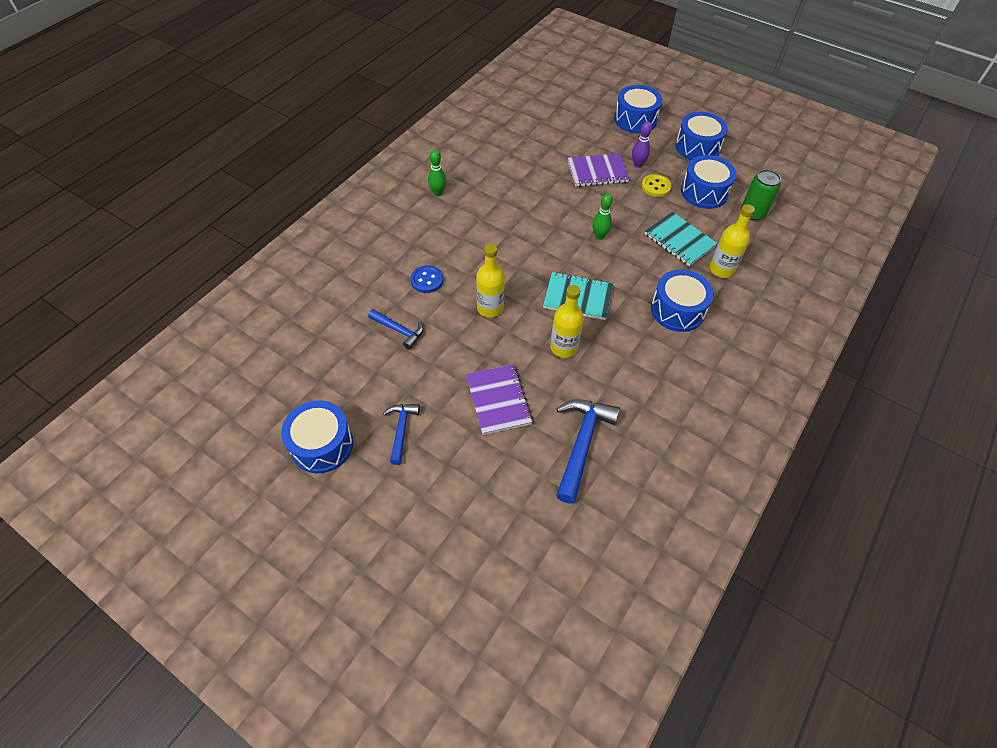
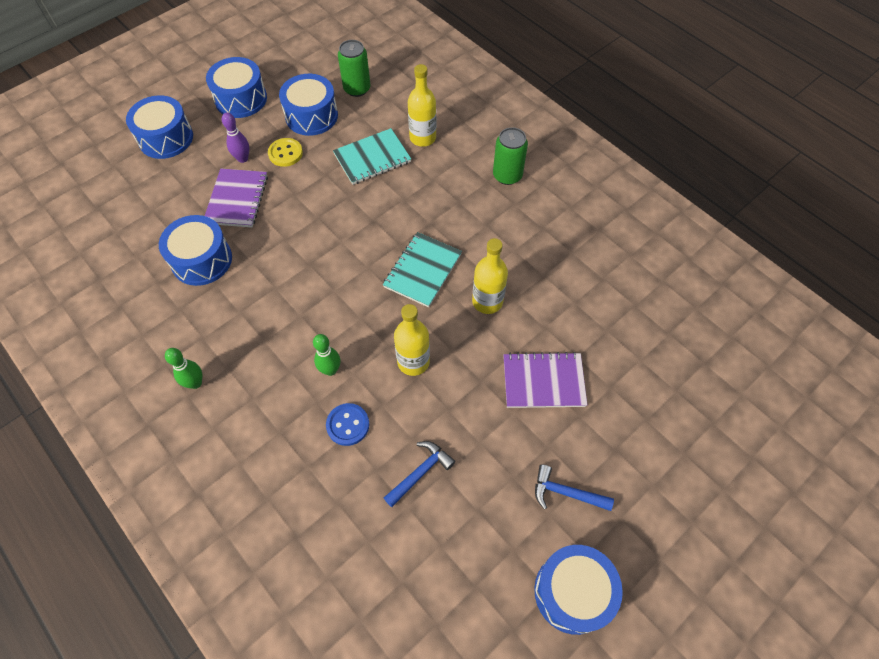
camera: 75 degrees left, 5 degrees up
blue hammer [556,399,620,503] -> none
green bowling pin [592,194,613,240] -> green bowling pin moved to [313,334,340,376]
blue drum [651,269,714,332] -> blue drum moved to [159,215,232,286]
none -> green can [493,127,528,185]

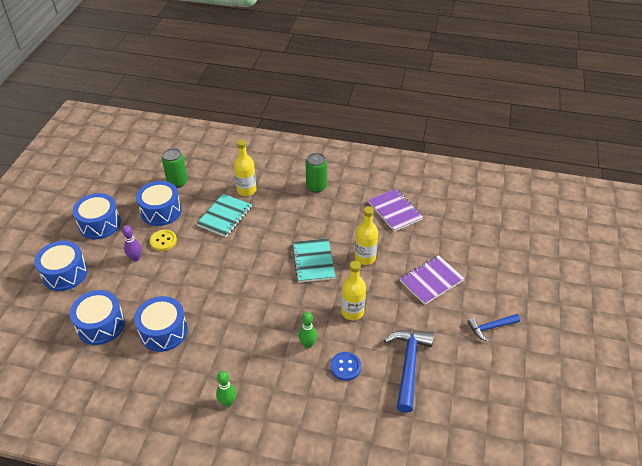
camera: 35 degrees left, 15 degrees down
purple notebook [205,168,268,228] -> purple notebook moved to [368,188,423,232]
blue hammer [384,441,455,507] -> blue hammer [384,330,434,413], size x1.70
blue drum [534,545,623,635] -> blue drum moved to [69,290,125,345]

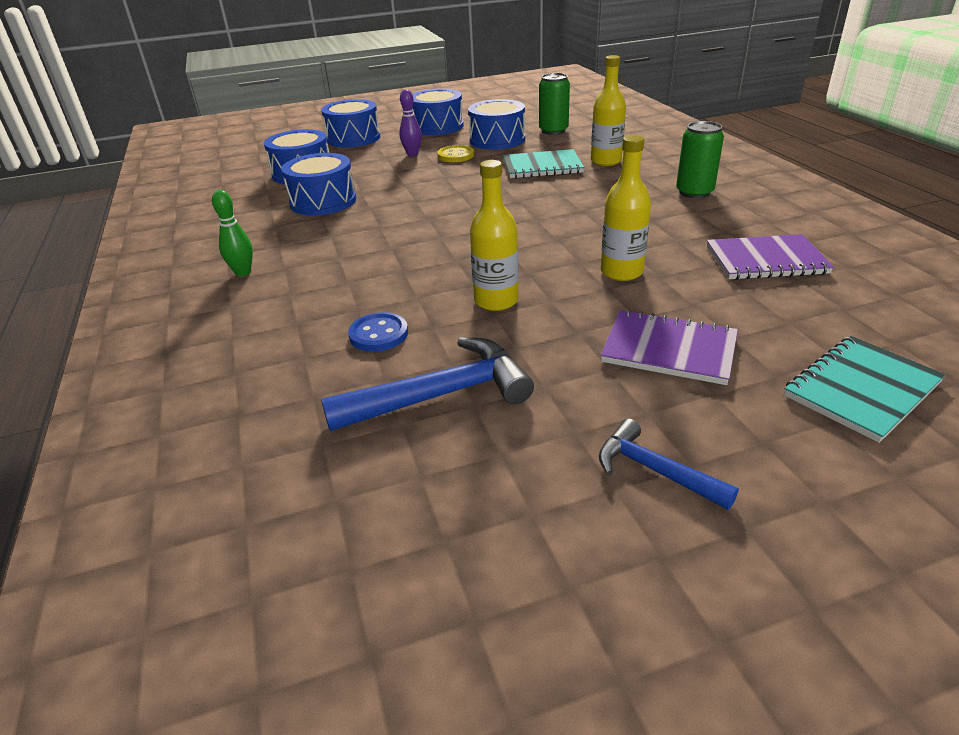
camera: 60 degrees right, 10 degrees down
turquoise notebook [292,238,336,283] -> turquoise notebook moved to [784,336,946,443]
green bowling pin [298,312,317,349] -> none
purple notebook [368,188,423,232] -> purple notebook turned 60 degrees clockwise [707,234,834,280]

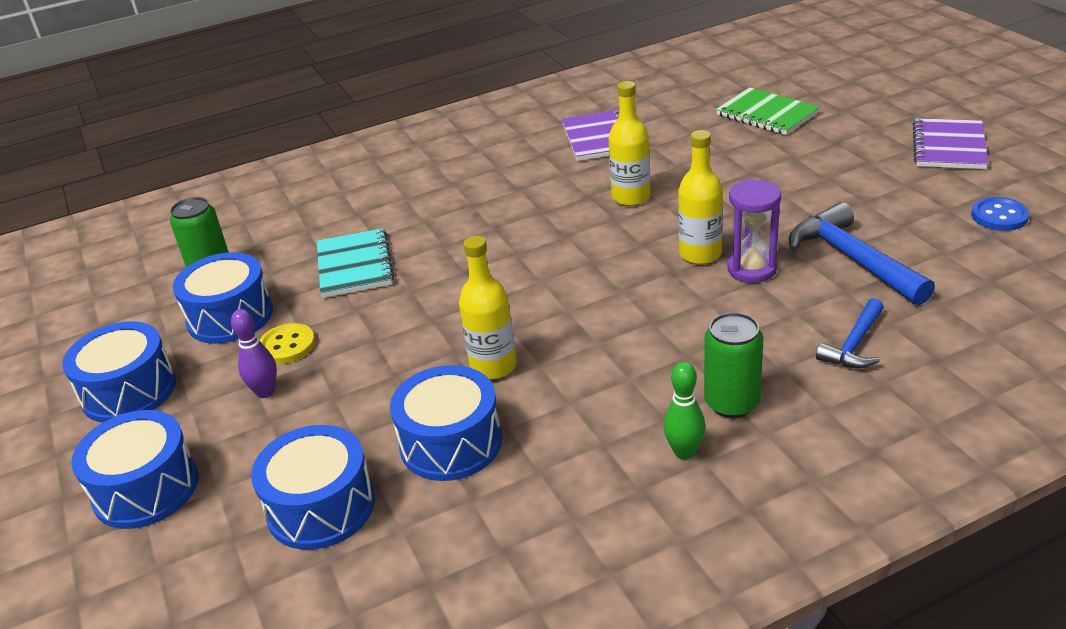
camera: 95 degrees left, 0 degrees up
blue button [348,312,408,352] -> blue button moved to [971,197,1029,231]
yellow bottle [591,55,626,166] -> yellow bottle moved to [459,236,517,379]
blue hammer [599,419,739,510] -> blue hammer moved to [816,298,884,368]
purple notebook [601,309,738,385] -> purple notebook moved to [913,118,988,169]
green can [676,121,724,198] -> green can moved to [704,312,763,418]
turquoise notebook [784,336,946,443] -> green notebook [716,87,820,135]
none -> purple hourglass [727,179,781,283]

